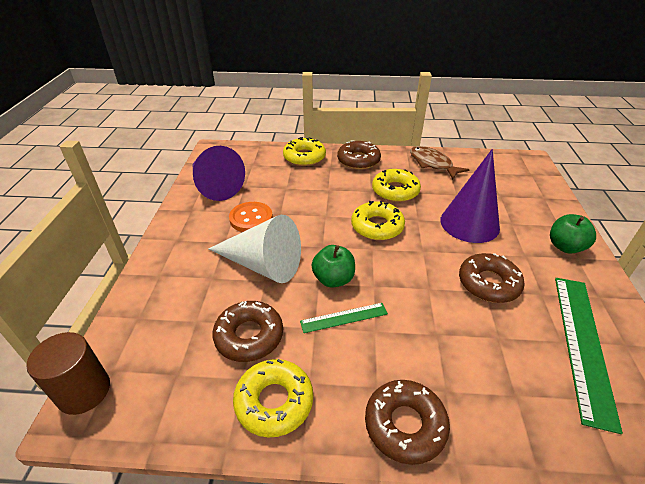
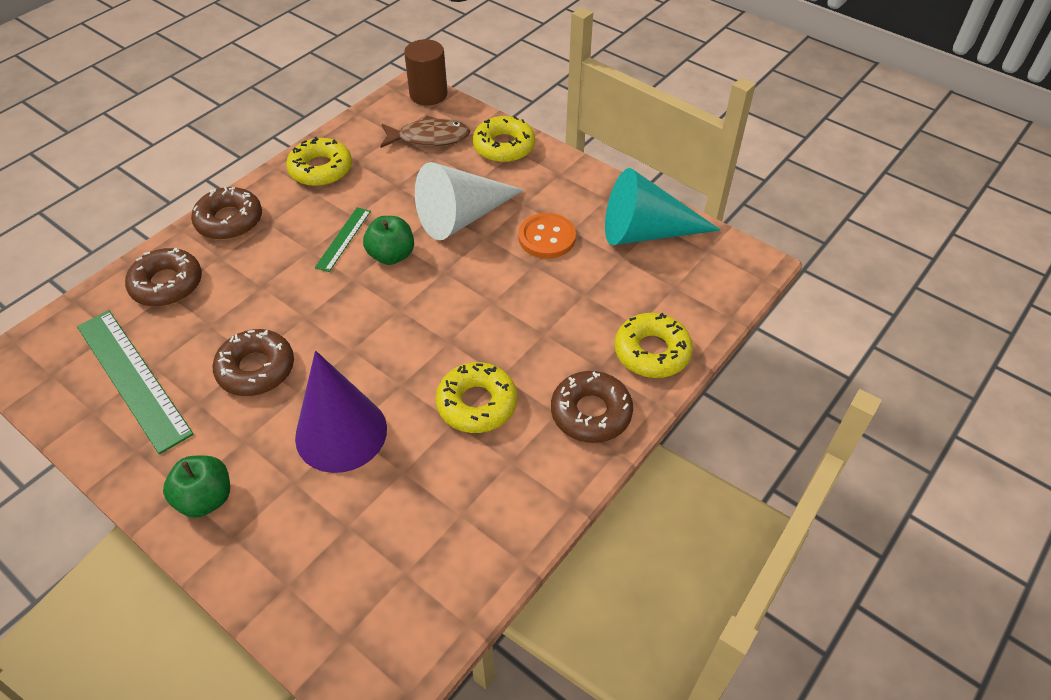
camera: 125 degrees right, 10 degrees up
purple cone [193,146,245,201] -> turquoise cone [605,168,721,245]
brown donut [212,301,283,362] -> brown donut moved to [125,248,202,307]
yellow donut [351,201,405,240] -> yellow donut moved to [473,116,535,163]
brown fish [410,146,470,179] -> brown fish moved to [380,115,470,148]

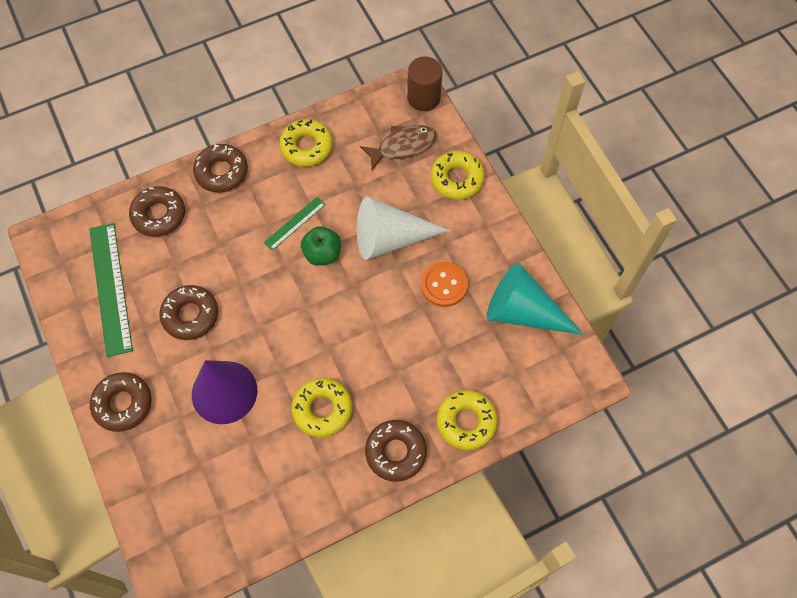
camera: 25 degrees right, 15 degrees up
green apple [163,456,230,518] -> brown donut [90,372,152,432]
brown fish [380,115,470,148] -> brown fish turned 45 degrees counterclockwise [360,125,436,170]

